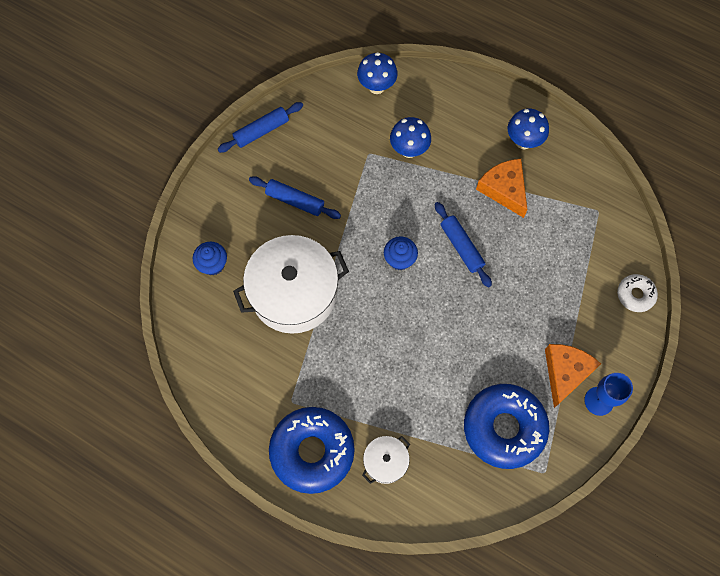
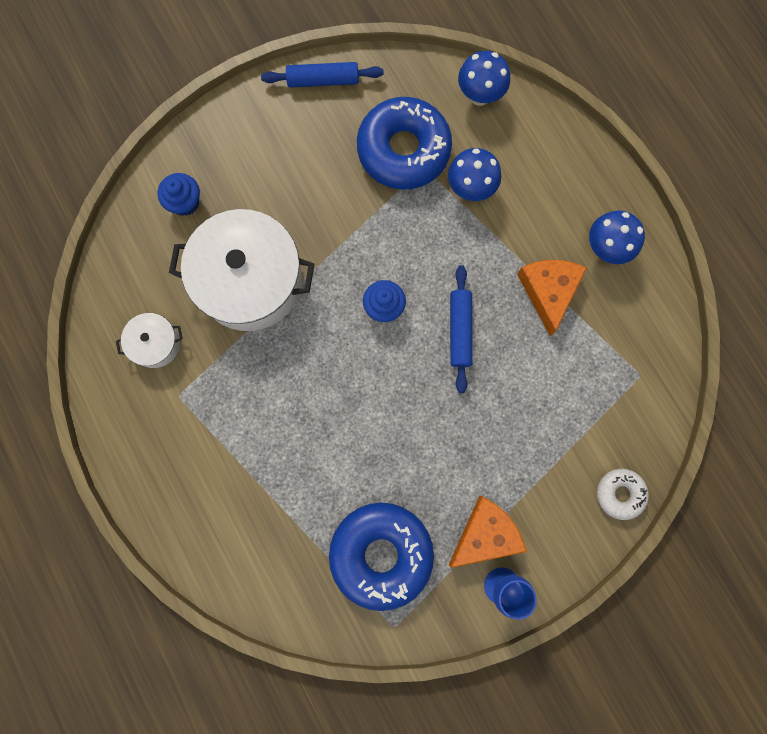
camera: 30 degrees right, 10 degrees up
blue rolling pin [249,176,341,219] -> none
blue donut [269,407,355,494] -> blue donut moved to [357,97,452,190]
white pot [362,436,410,484] -> white pot moved to [116,313,183,368]

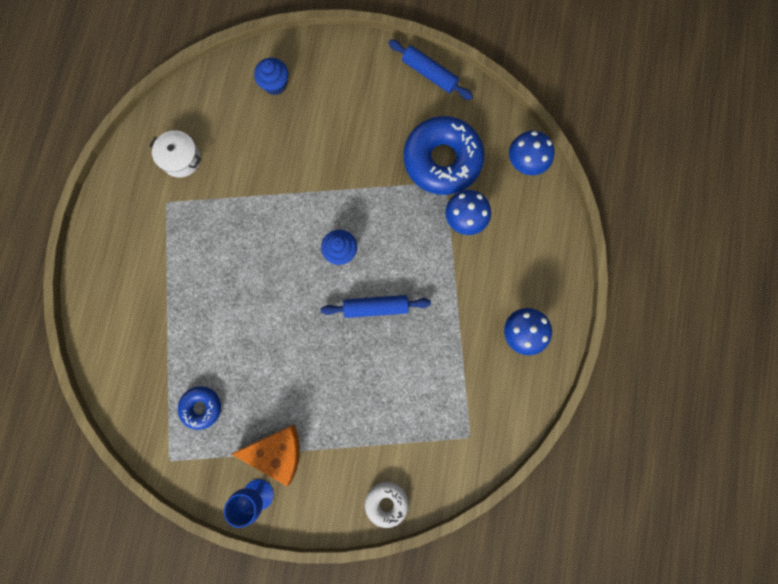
camera: 40 degrees right, 0 degrees up
white pot [169,209,314,331] -> none
blue donut [329,503,434,611] -> blue donut [178,386,221,430], size x0.50
blue rolling pin [450,265,473,393] -> blue rolling pin turned 45 degrees clockwise [321,295,431,318]
orange cheese [517,260,587,336] -> none

